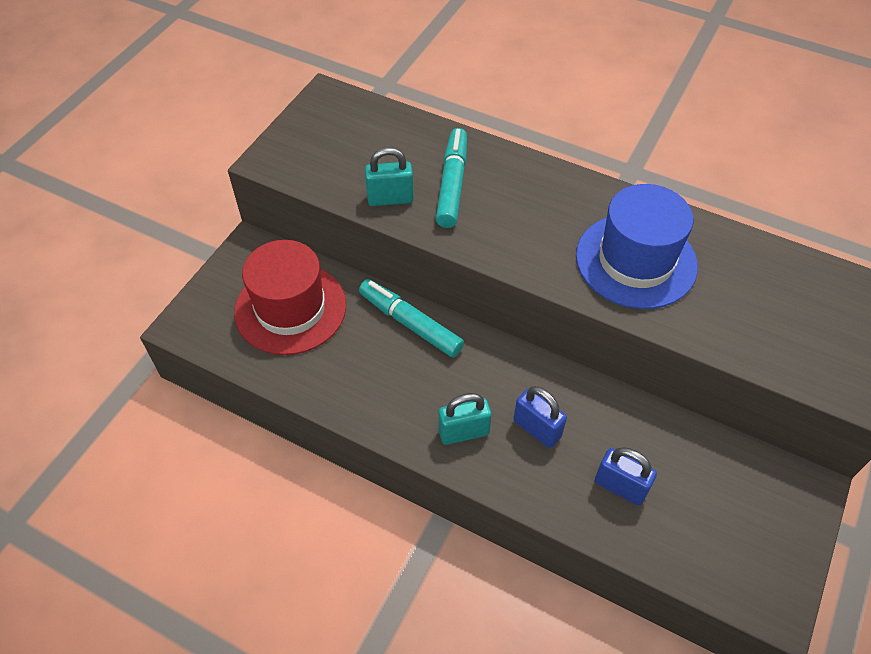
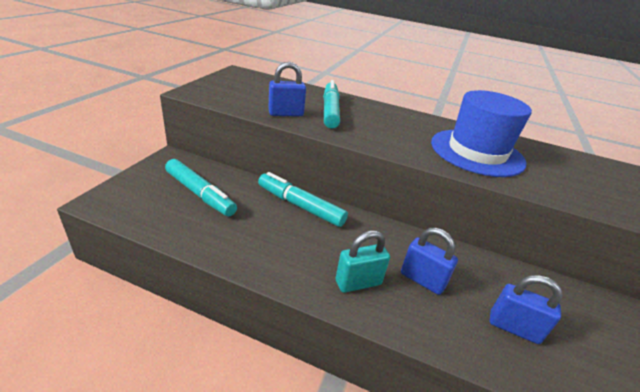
camera: 10 degrees left, 20 degrees down
red hat [234,240,346,355] -> turquoise marker [165,159,237,216]
turquoise padlock [365,147,414,206] -> blue padlock [268,62,306,117]

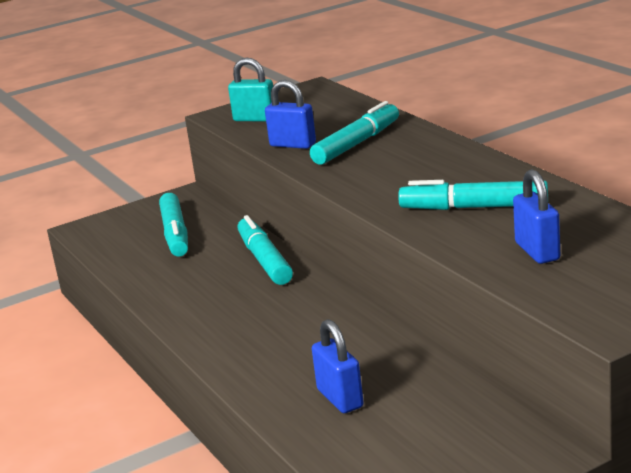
camera: 45 degrees right, 10 degrees down
turquoise padlock [336,231,390,293] -> turquoise padlock moved to [228,58,273,121]
blue padlock [401,228,458,295] -> blue padlock moved to [513,170,560,264]
blue hat [431,90,532,177] -> turquoise marker [398,180,548,210]

